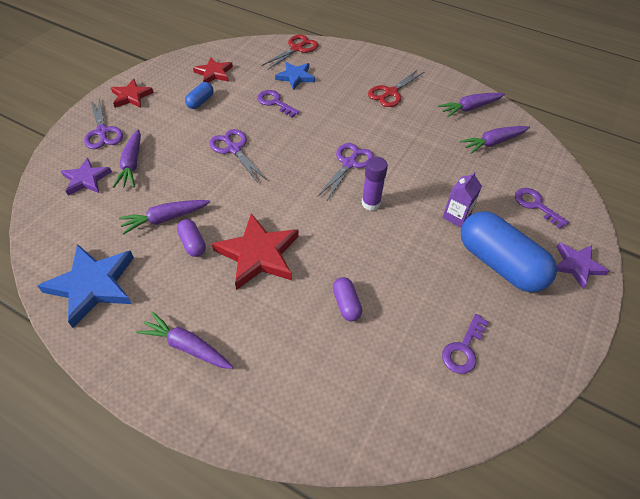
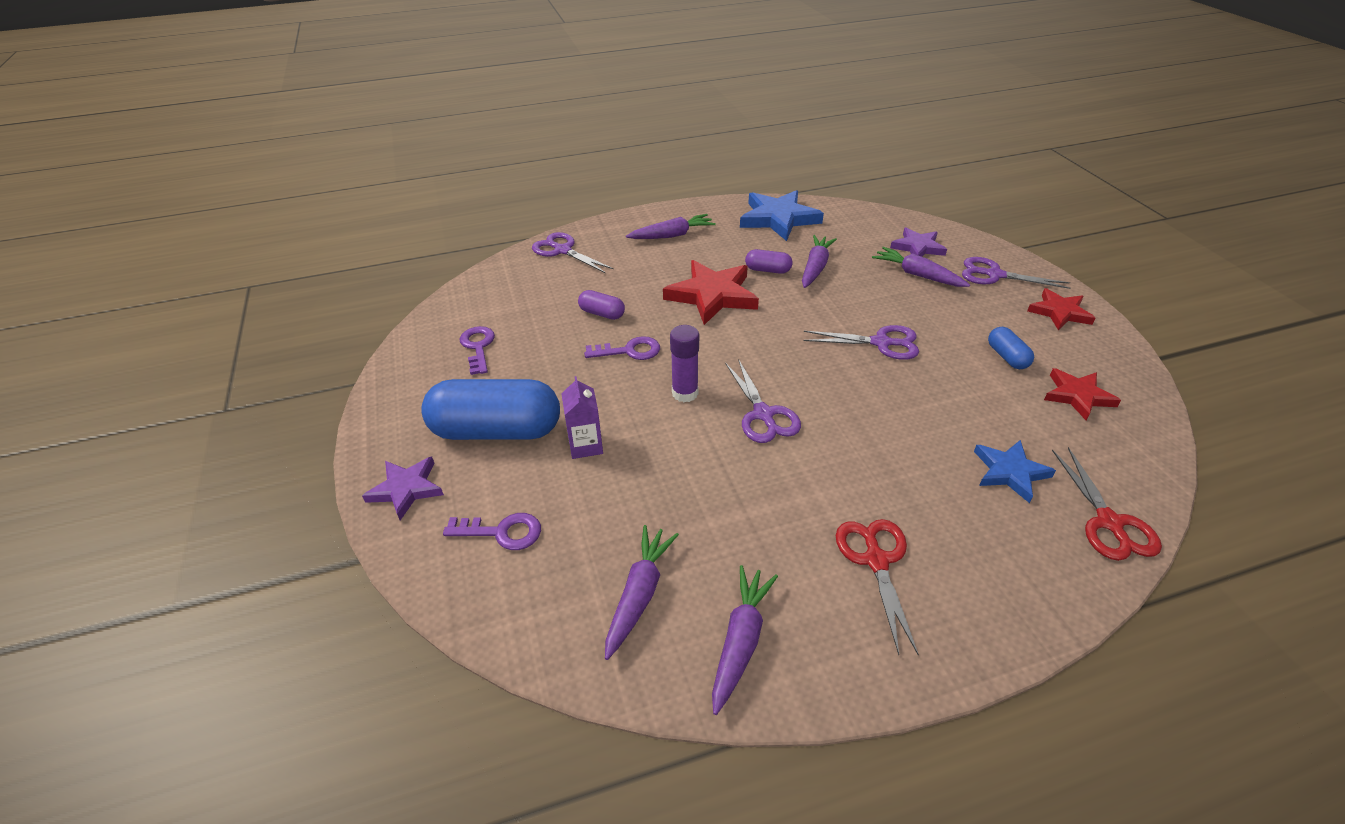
camera: 135 degrees right, 10 degrees down
purple key [257,90,300,117] -> purple key moved to [584,336,660,360]
none -> purple scissors [532,232,614,273]

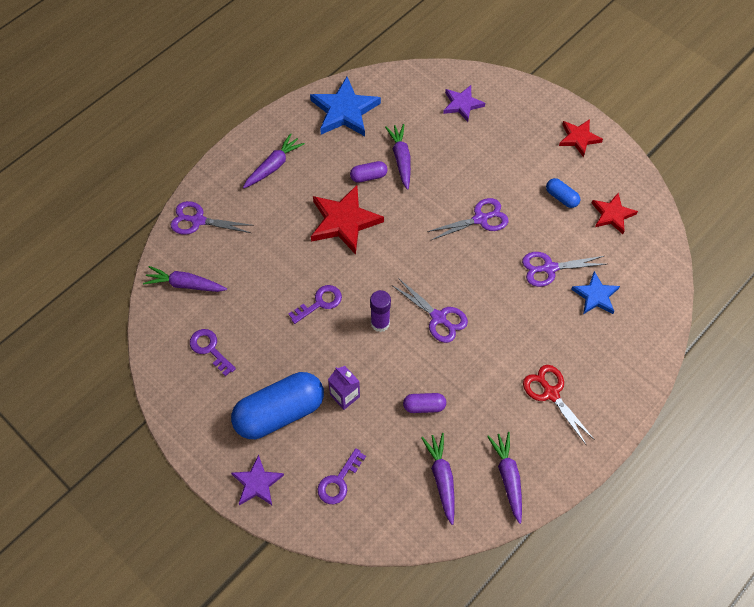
camera: 30 degrees left, 20 degrees up
purple key [443,513,541,550] -> purple key turned 150 degrees clockwise [317,448,366,504]
purple capsule [578,290,625,320] -> purple capsule moved to [403,393,446,413]
purple carrot [872,247,970,287] -> purple carrot moved to [143,266,227,292]
purple scissors [962,257,1071,289] -> purple scissors moved to [522,252,606,287]
red scissors [1052,447,1162,561] -> none

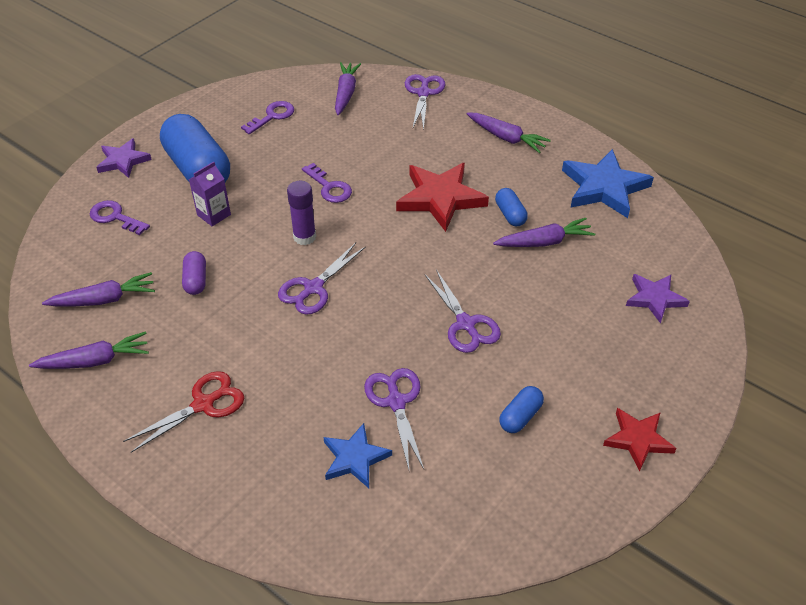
camera: 85 degrees right, 15 degrees down
purple capsule [350,161,388,183] -> blue capsule [495,188,528,227]
red star [592,193,638,234] -> none

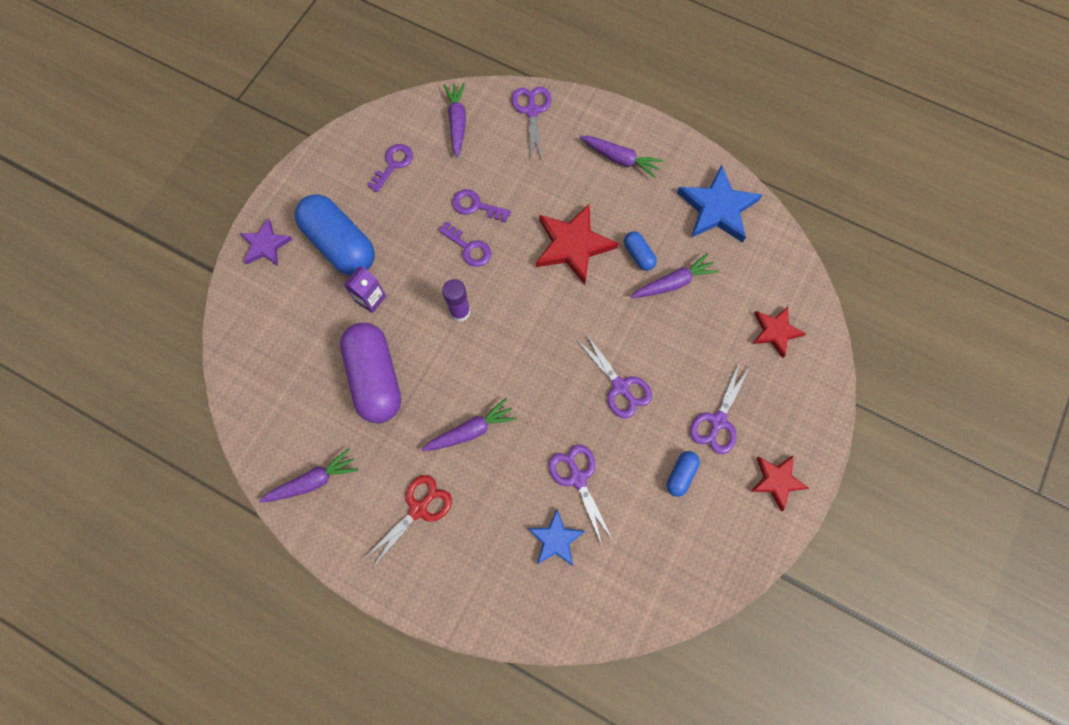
camera: 10 degrees left, 25 degrees up
purple carrot [42,272,155,306] -> purple carrot moved to [422,398,517,451]
purple key [90,200,150,235] -> purple key moved to [452,189,511,222]
purple capsule [182,251,206,295] -> purple capsule [340,323,401,423], size x2.22
purple scissors [278,243,366,315] -> purple scissors moved to [690,361,750,454]
purple star [626,274,690,324] -> red star [752,307,806,358]

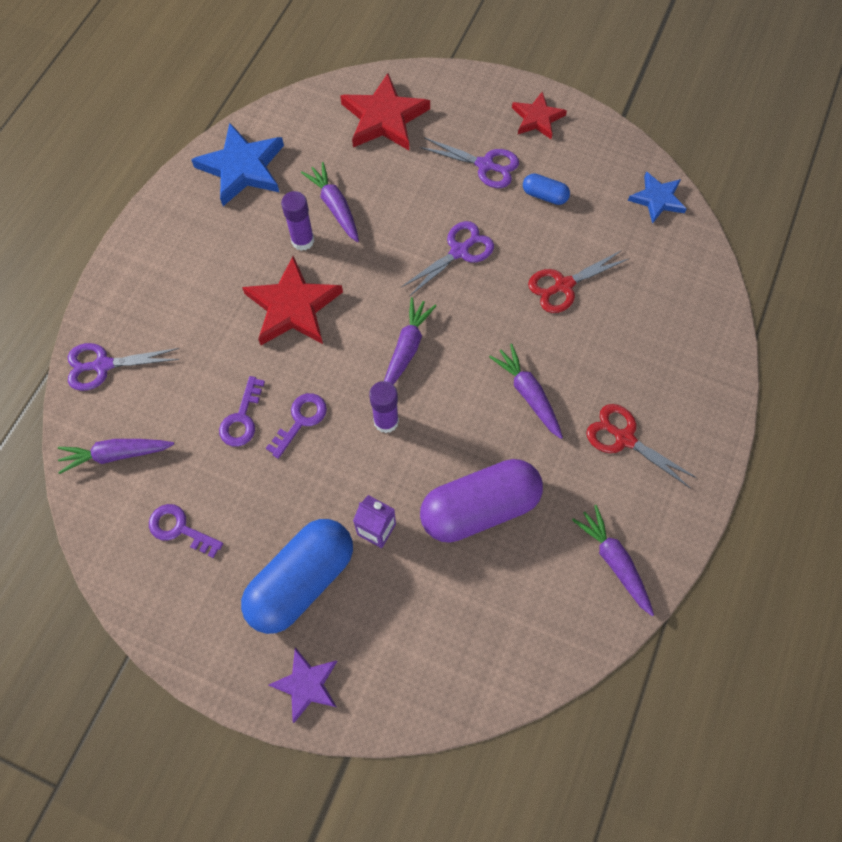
camera: 95 degrees left, 5 degrees down
blue star [527,509,585,566] -> blue star moved to [628,172,687,224]
purple scissors [549,445,613,545] -> red scissors [528,250,628,313]
purple carrot [580,136,664,178] -> purple carrot moved to [384,297,436,385]
blue capsule [624,231,657,271] -> purple glue stick [281,191,314,251]
red star [752,307,806,358] -> red star [340,73,430,150], size x1.64

